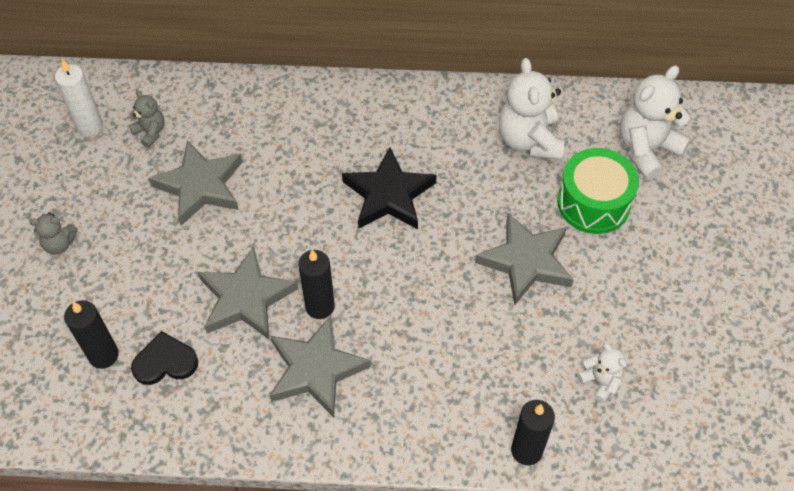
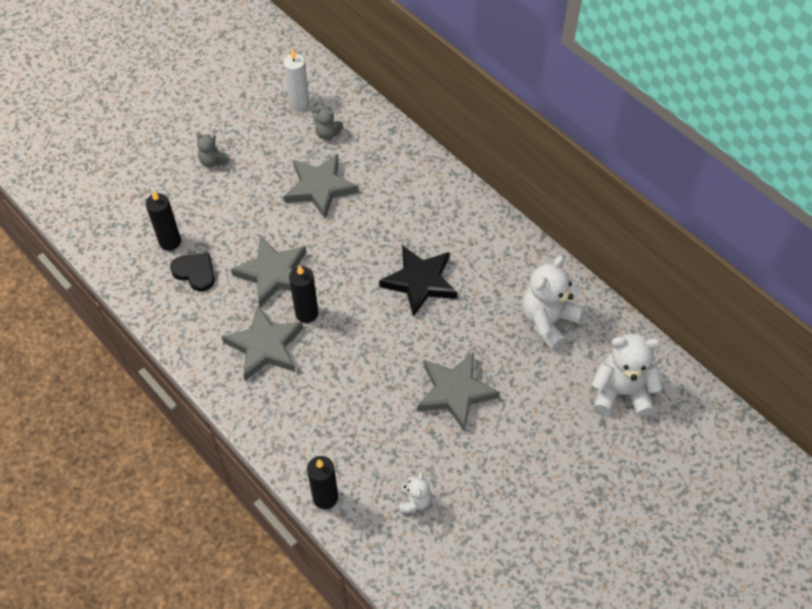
camera: 45 degrees right, 0 degrees up
grey teddy bear [129,90,165,148] -> grey teddy bear turned 105 degrees clockwise [314,107,343,140]
green drum [557,148,639,234] -> none

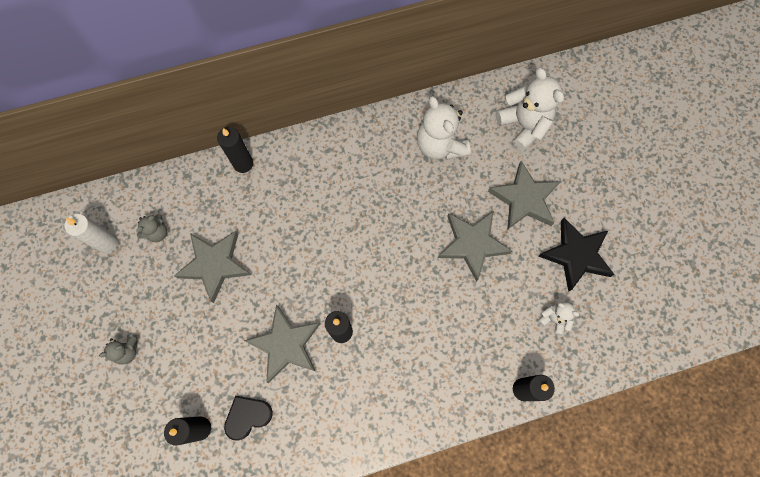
camera: 65 degrees left, 15 degrees up
grey star [221,305,303,381] -> grey star moved to [488,161,560,230]
black star [379,245,457,317] -> black star moved to [539,218,615,292]
white teddy bear [592,333,663,416] -> white teddy bear turned 120 degrees clockwise [496,68,564,151]
none -> black candle [217,127,253,173]

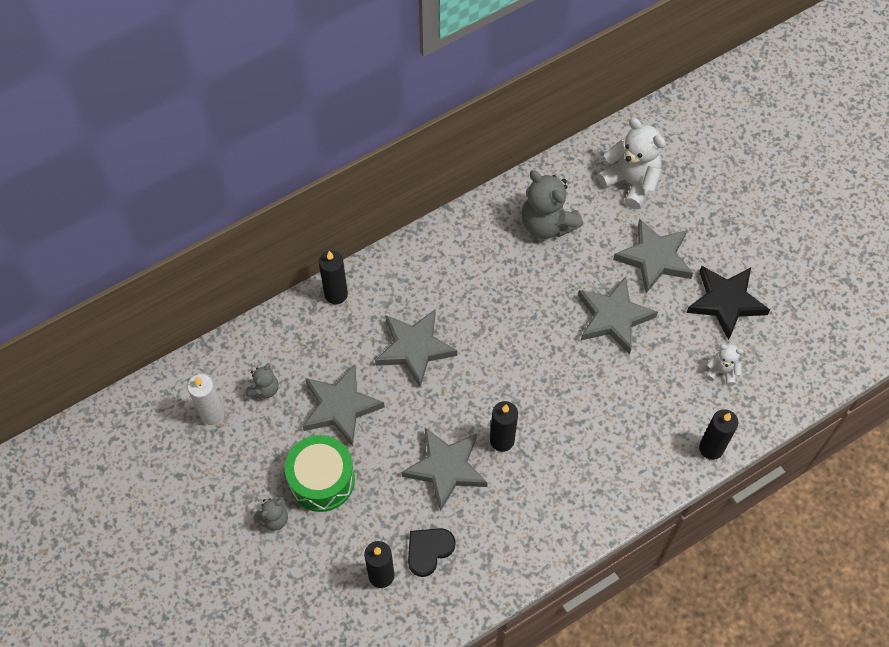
camera: 15 degrees left, 10 degrees down
white teddy bear [417,96,471,160] -> grey teddy bear [522,170,583,239]
none -> green drum [285,435,355,512]
none -> grey star [375,310,457,387]

